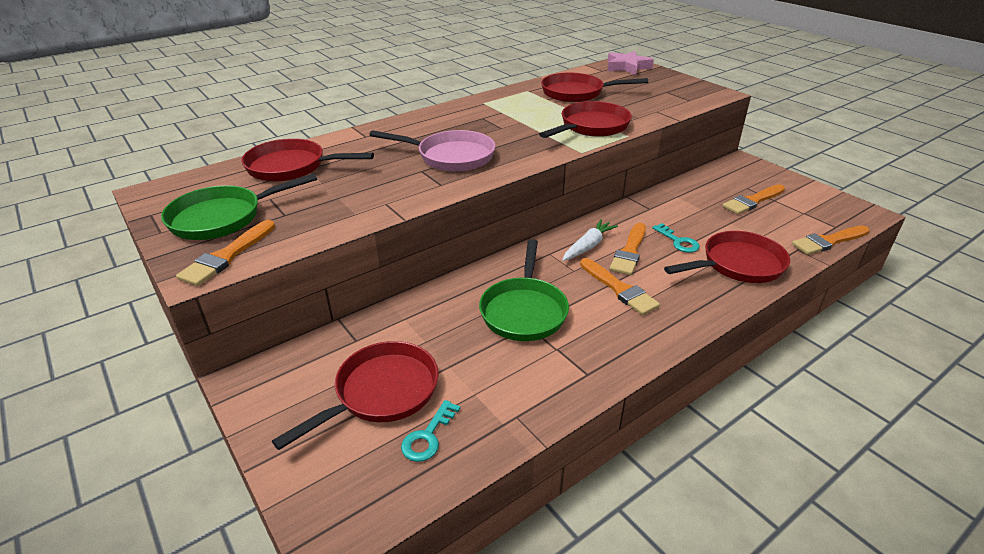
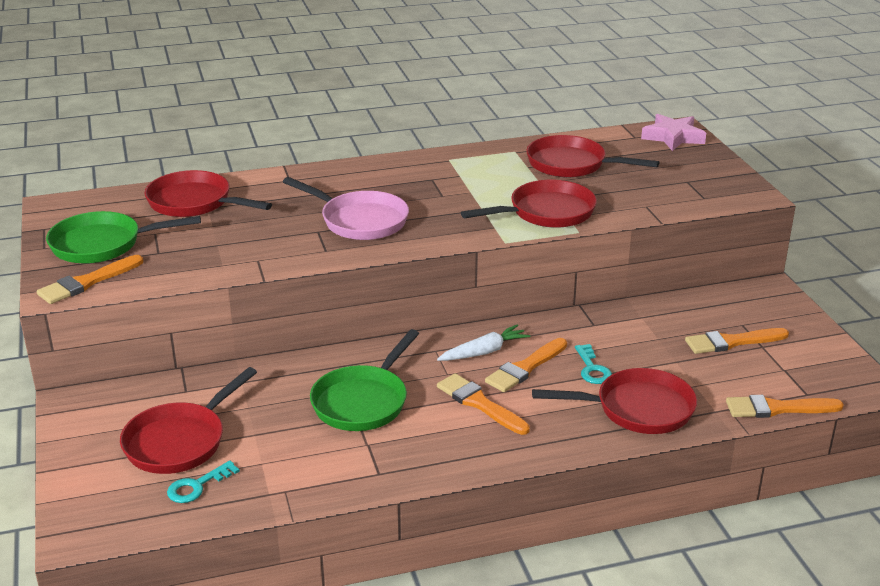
camera: 20 degrees right, 5 degrees down
red pan [272,341,439,450] -> red pan turned 150 degrees clockwise [120,367,257,474]
orange brush [580,258,660,315] -> orange brush turned 150 degrees clockwise [437,373,530,435]

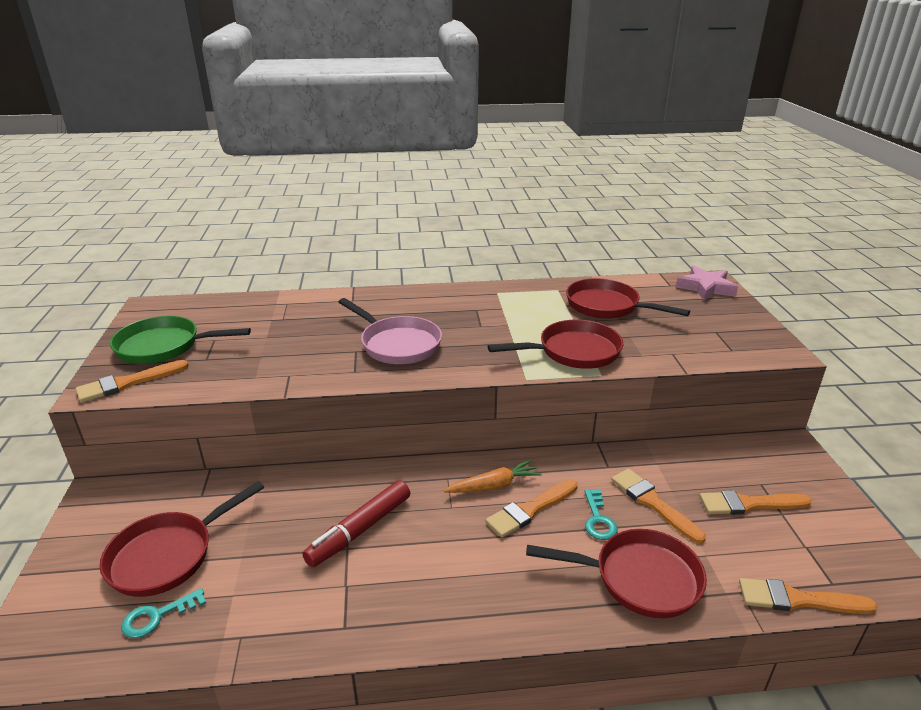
camera: 10 degrees right, 0 degrees up
red pan [144,170,272,217] -> none
green pan [310,329,419,431] -> red marker [302,480,410,567]
white carrot [437,325,530,361] -> orange carrot [444,460,541,493]
orange brush [437,373,530,435] -> orange brush moved to [611,469,706,544]

